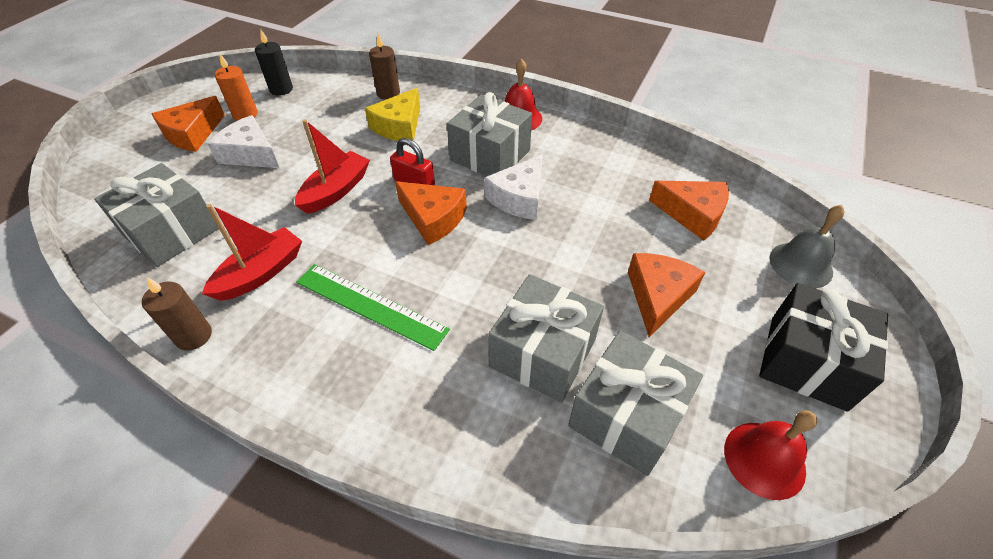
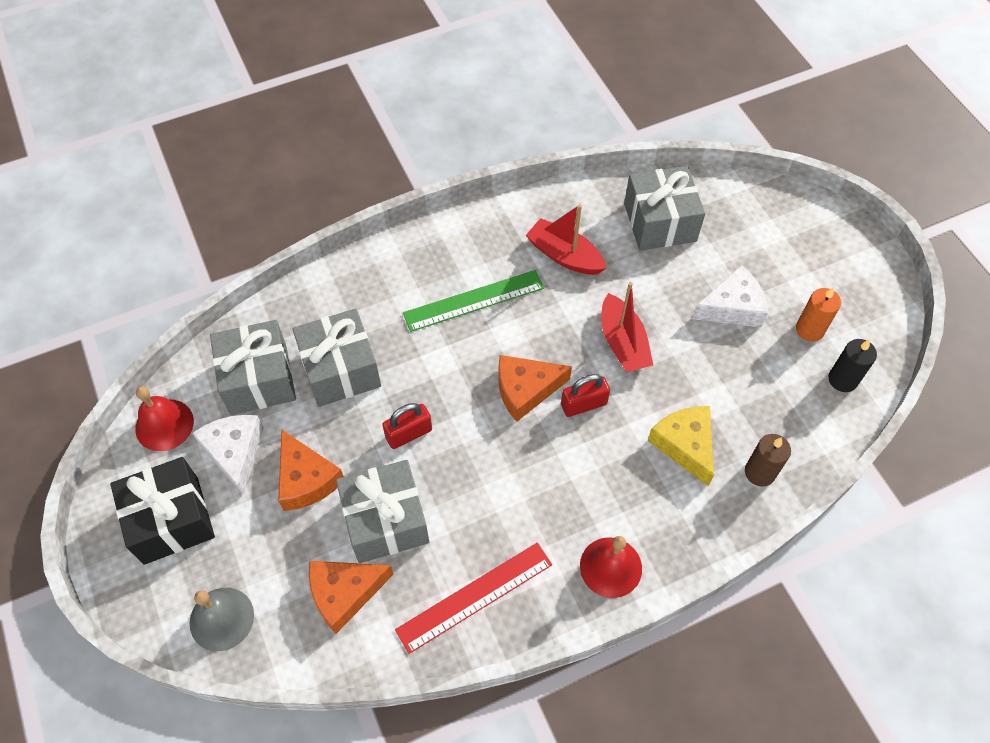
camera: 130 degrees right, 10 degrees up
brown candle [142,277,212,351] -> none
orange cheese [152,96,225,152] -> none
red boat [202,204,302,301] -> red boat turned 135 degrees clockwise [526,204,606,275]
grey gift [447,92,532,176] -> grey gift moved to [336,460,429,563]
white cheese [484,154,543,220] -> white cheese moved to [192,415,264,496]
none -> red padlock [382,403,432,449]
none -> red ruler [395,542,552,654]

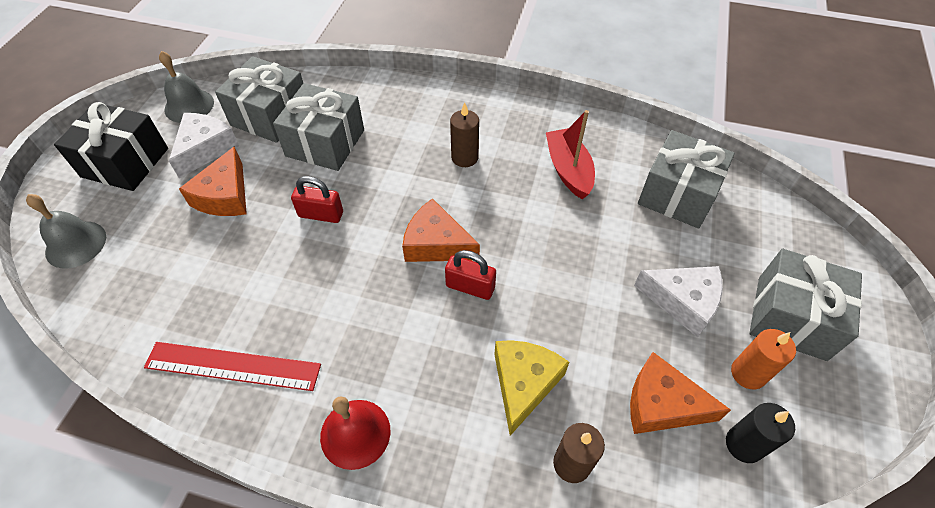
camera: 40 degrees right, 5 degrees down
red bell [135,387,194,451] -> grey bell [159,51,214,123]
orange cheese [309,561,394,634] -> orange cheese moved to [630,352,731,434]
grey gift [336,460,429,563] -> grey gift moved to [749,249,862,361]
green ruler [403,270,544,332] -> brown candle [450,102,479,167]
red boat [601,282,653,372] -> none

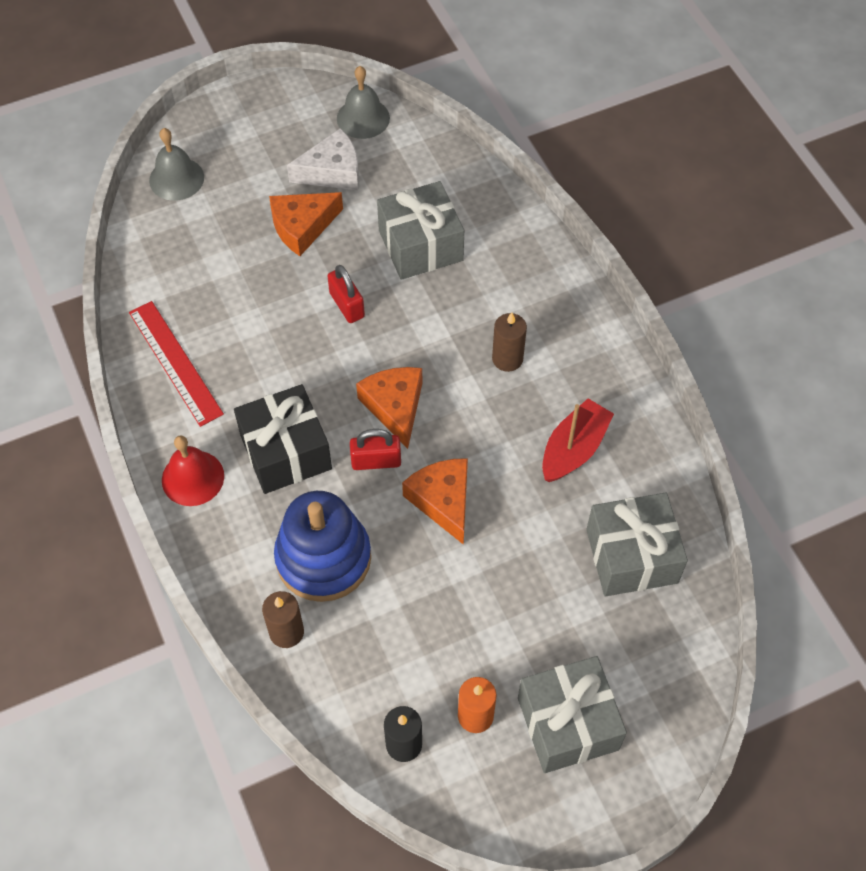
camera: 50 degrees right, 5 degrees up
black gift [54,102,168,191] -> black gift moved to [234,384,332,494]
grey gift [215,56,303,143] -> none
red padlock [445,250,496,300] -> red padlock turned 75 degrees counterclockwise [350,429,401,470]
yellow cheese [494,340,569,436] -> blue stacking toy [274,491,371,602]
orange cheese [630,352,731,434] -> orange cheese moved to [402,458,468,545]
white cheese [634,266,723,337] -> none

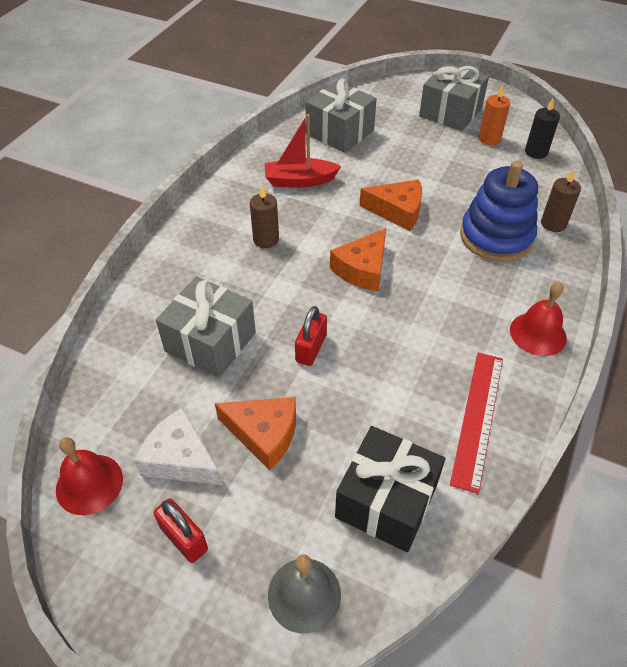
camera: 130 degrees left, 10 degrees down
black gift [234,384,332,494] -> black gift moved to [335,426,445,552]
grey bell [337,66,390,139] -> red bell [56,437,123,515]
red padlock [350,429,401,470] -> red padlock moved to [154,499,208,563]
orange cheese [402,458,468,545] -> orange cheese turned 105 degrees counterclockwise [360,180,422,231]

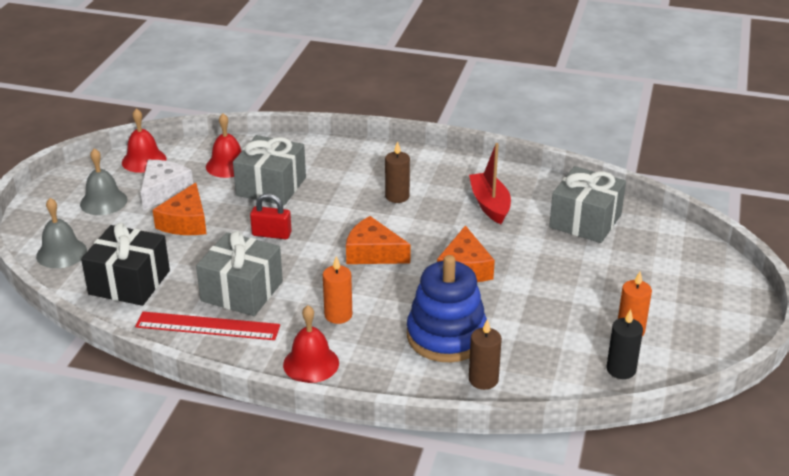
camera: 80 degrees right, 15 degrees down
red padlock [154,499,208,563] -> grey bell [80,148,127,215]
grey gift [419,62,489,131] -> grey gift moved to [196,231,283,316]
none -> red bell [206,113,242,178]
none -> orange candle [323,256,352,324]

